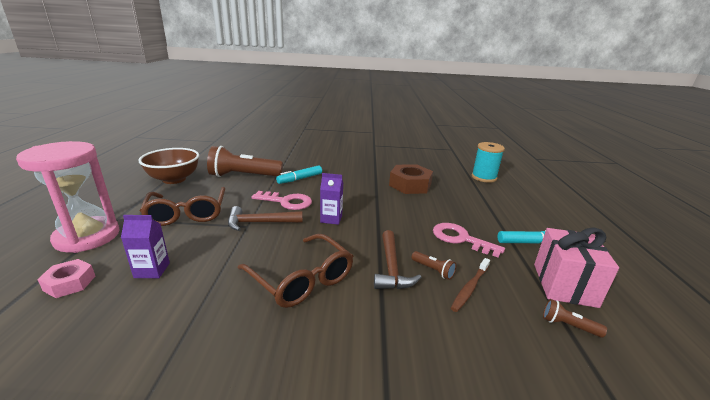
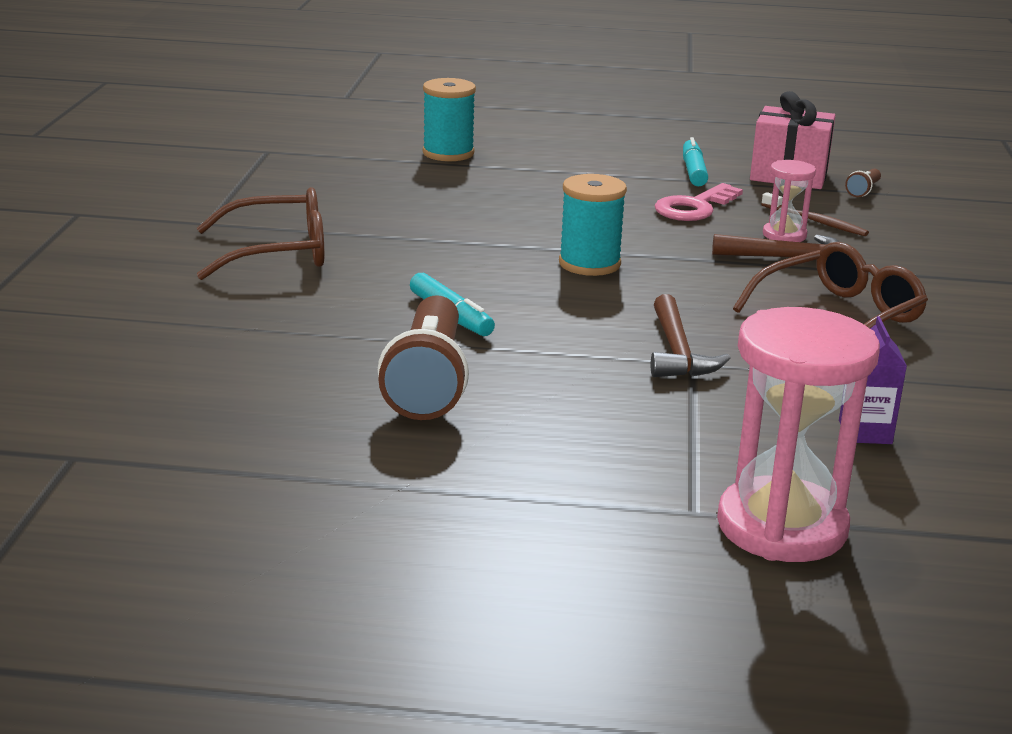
camera: 85 degrees left, 0 degrees up
pink nut [37,259,95,298] -> none
brown bowl [138,148,199,184] -> none
brown glasses [140,187,225,226] -> brown glasses moved to [197,187,324,280]
pink key [252,191,312,210] -> none
purple carton [320,173,343,225] -> none
brown nut [389,164,433,194] -> none
brown flashlight [411,251,456,280] -> pink hourglass [763,160,816,242]
none -> turquoise spool [559,174,627,276]

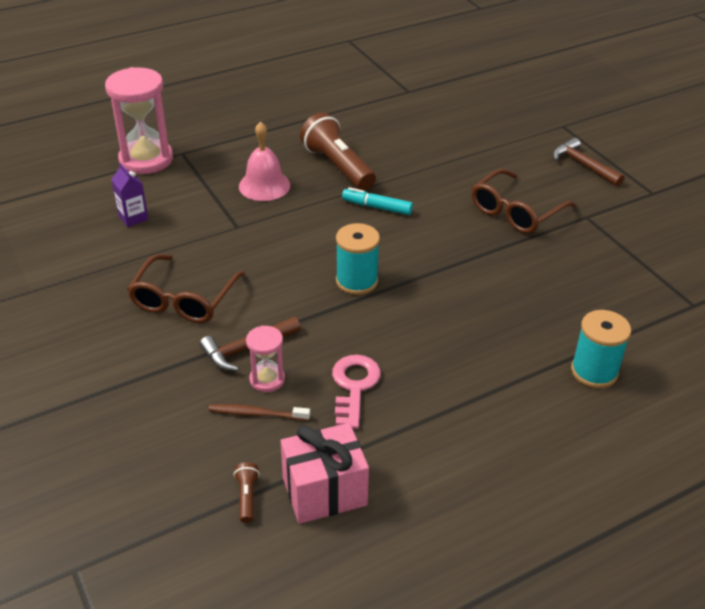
camera: 145 degrees right, 15 degrees up
brown hammer [651,294,731,377] -> brown hammer moved to [553,138,624,186]
turquoise marker [683,137,708,186] -> none
none -> pink bell [239,121,290,201]

